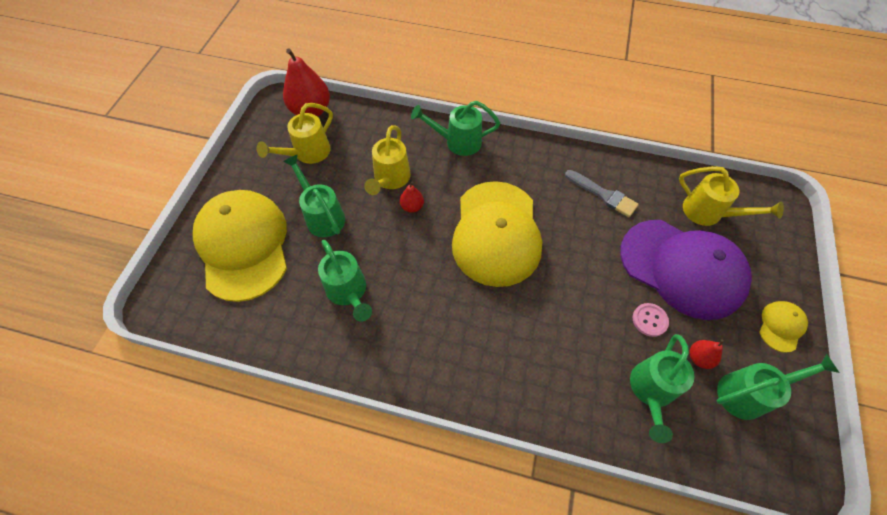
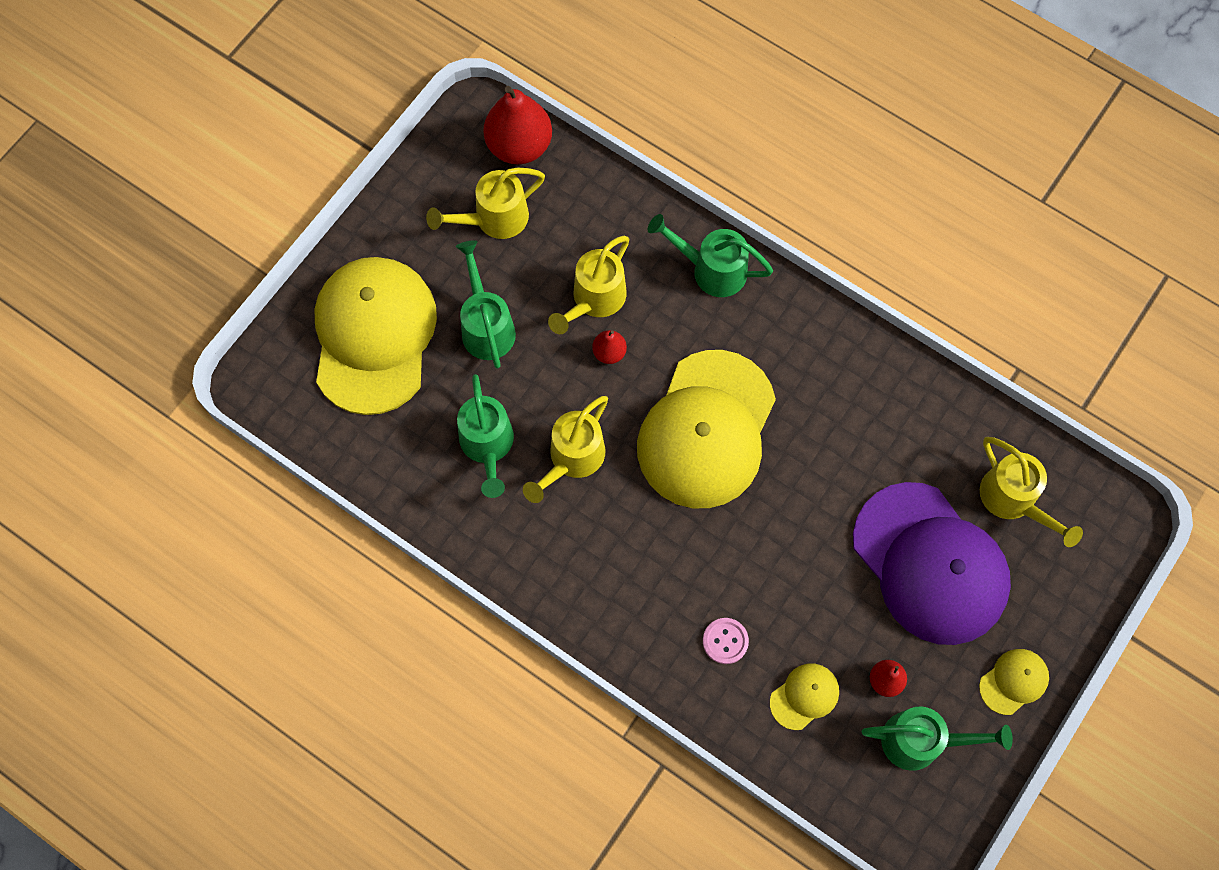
camera: 20 degrees right, 10 degrees up
grey brush [565,170,639,217] -> none
green watering can [630,334,694,443] -> yellow cap [770,664,839,730]
pink button [633,303,669,337] -> pink button moved to [703,618,749,664]
none -> yellow watering can [523,396,608,503]

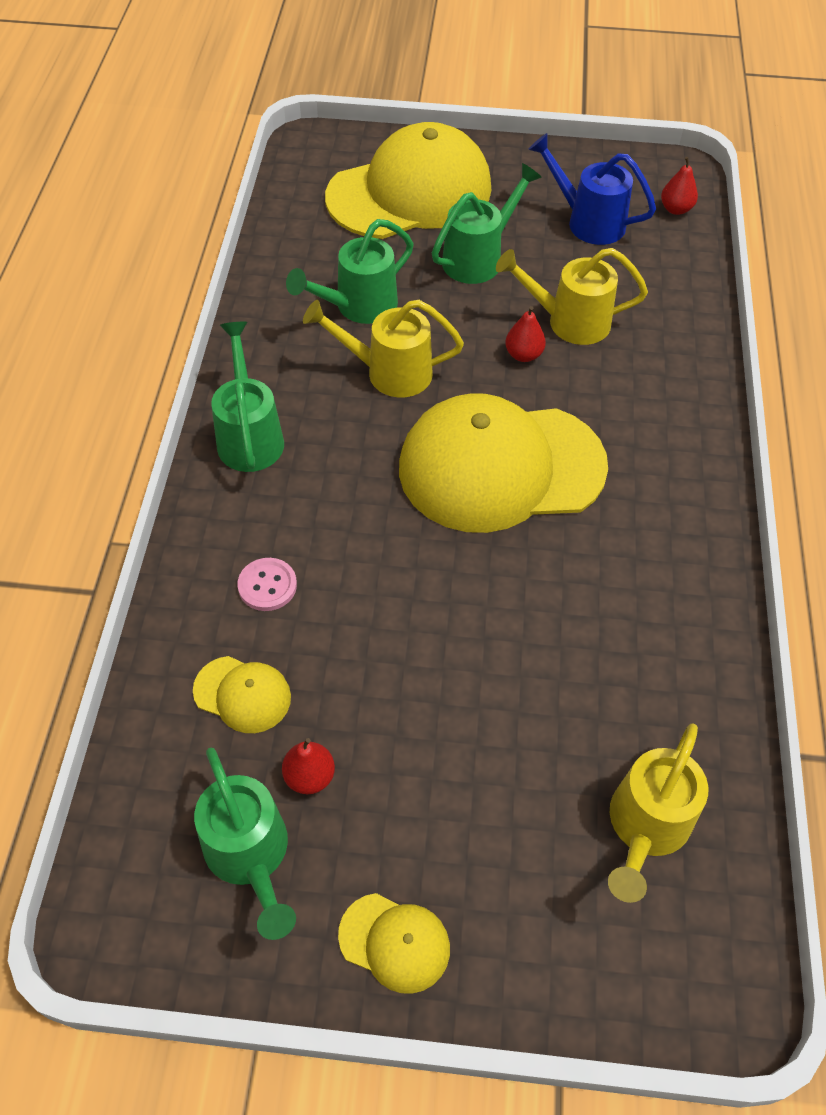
camera: 60 degrees right, 15 degrees down
yellow watering can [426,168,545,239] -> blue watering can [528,133,656,245]
red pear [483,86,552,165] -> red pear [661,157,698,215], size x0.48
green watering can [648,214,773,297] -> green watering can moved to [211,322,284,472]
purple cap [853,482,1011,645] -> none

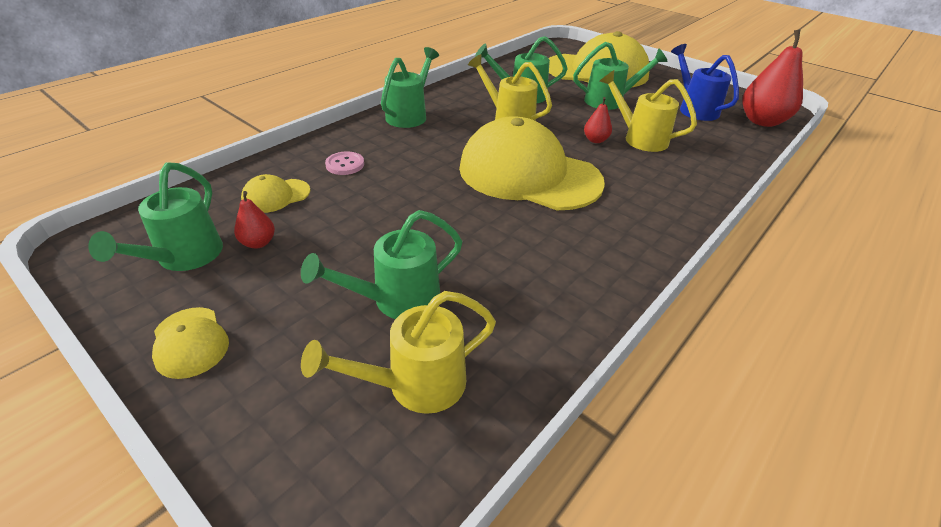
camera: 35 degrees right, 15 degrees down
yellow cap [193,656,291,733] -> yellow cap turned 90 degrees clockwise [241,174,310,213]
red pear [661,157,698,215] -> red pear [743,29,803,127], size x2.08
none -> green watering can [301,210,462,319]

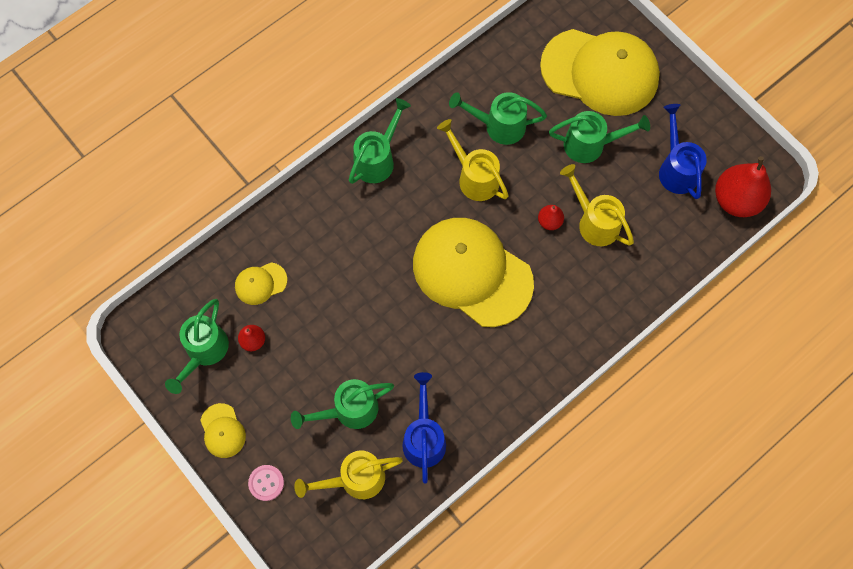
camera: 10 degrees right, 30 degrees up
pink button [325,151,364,175] -> pink button moved to [248,465,284,501]
none -> blue watering can [402,372,446,483]

